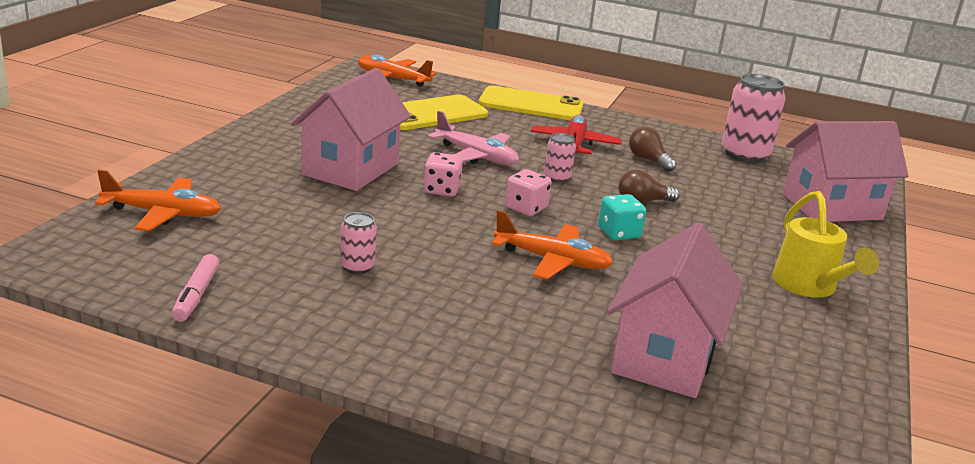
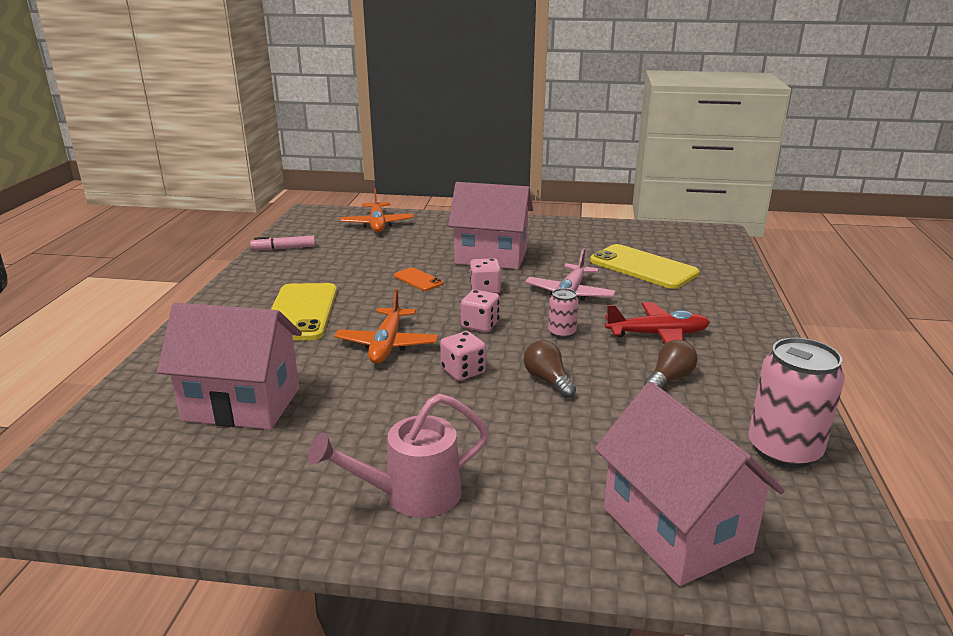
camera: 80 degrees right, 0 degrees up
pink can [340,212,377,274] -> none
orange plane [358,55,436,87] -> none
yellow phone [479,85,583,120] -> yellow phone moved to [271,283,337,340]
turquoise dice [598,194,646,240] -> pink dice [440,331,486,381]
yellow watering can [772,191,879,298] -> pink watering can [308,394,489,518]
none -> orange phone [394,267,443,291]

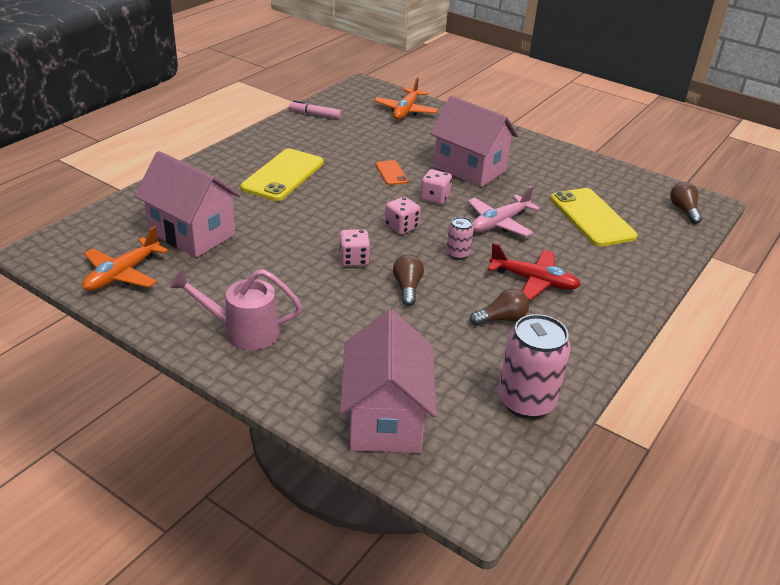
camera: 25 degrees right, 10 degrees up
orange plane [334,289,438,364] -> orange plane moved to [82,226,168,291]
none -> brown light bulb [670,182,702,224]

